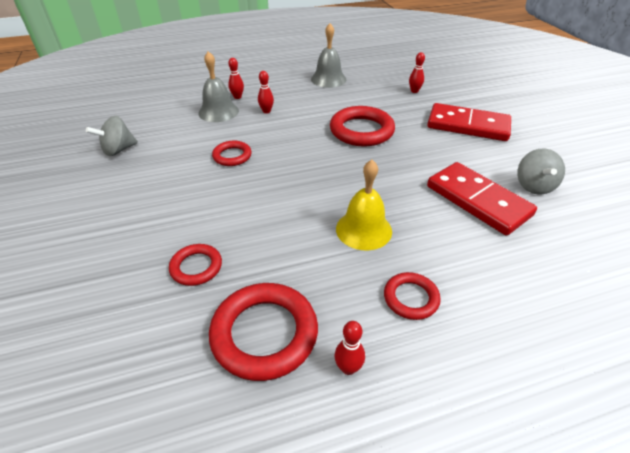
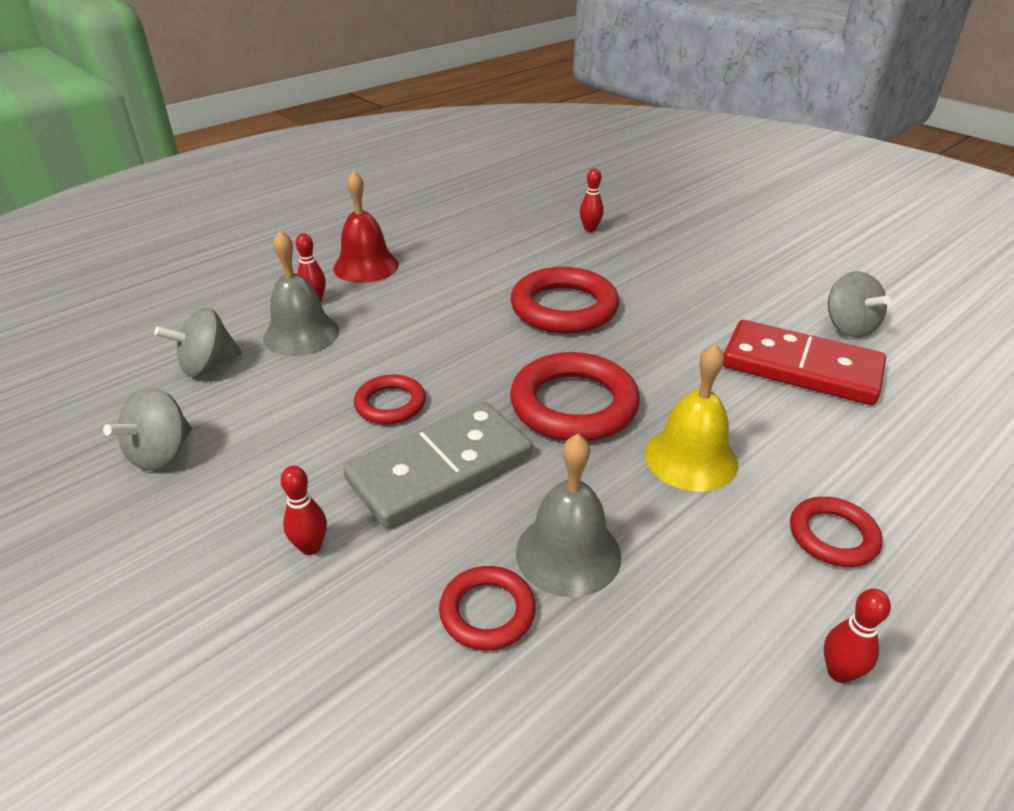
camera: 25 degrees left, 5 degrees down
red ring [209,283,318,381] -> red ring moved to [510,352,640,441]
red bowling pin [258,71,274,114] -> red bowling pin moved to [281,466,327,555]
grey bell [311,23,346,88] -> grey bell moved to [516,434,621,597]
red domino [427,103,511,141] -> none
none -> grey spinning top [154,307,242,377]
none -> red bell [333,170,399,283]
none -> grey domino [343,402,532,528]

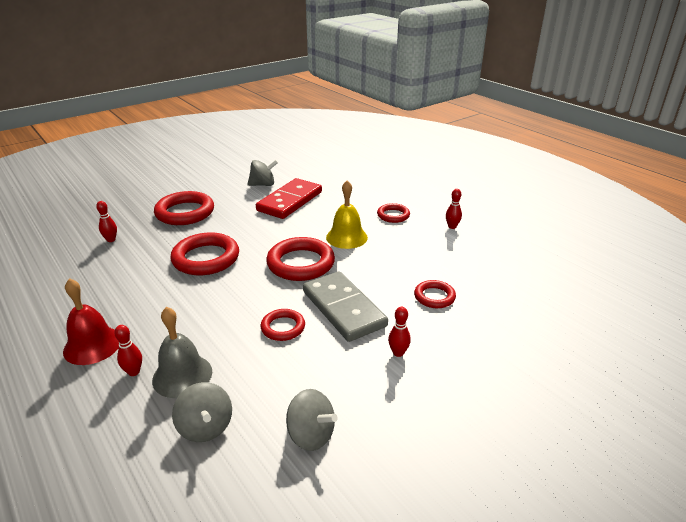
camera: 85 degrees left, 5 degrees down
grey bell [516,434,621,597] -> none
none -> red ring [154,191,214,225]

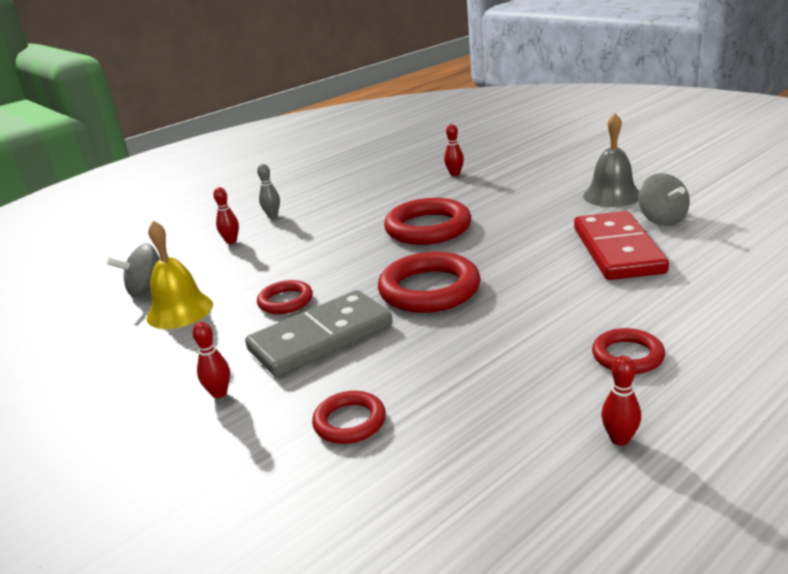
camera: 90 degrees right, 5 degrees down
red bell [63,278,119,365] -> grey bowling pin [257,164,280,218]
grey bell [152,307,212,398] -> grey bell moved to [583,113,639,207]
red ring [154,191,214,225] -> none
red domino [256,178,322,219] -> red domino turned 60 degrees clockwise [574,211,669,280]
grey spinning top [286,389,338,451] -> none
yellow bell [326,180,368,249] -> yellow bell moved to [147,220,213,329]

